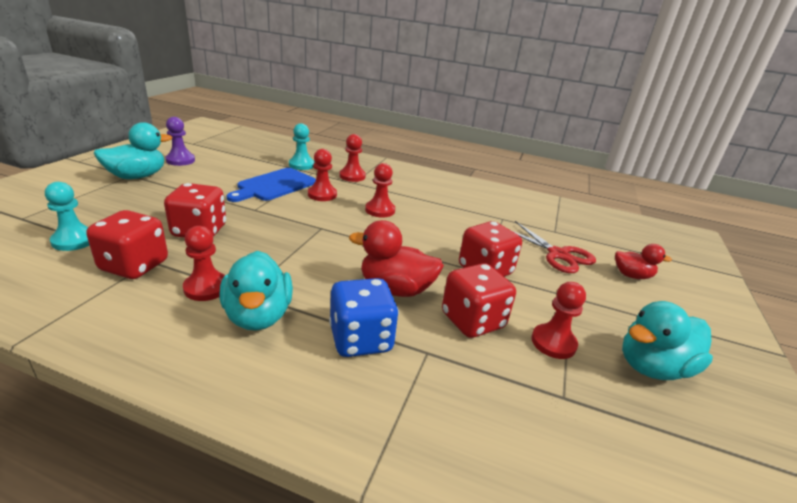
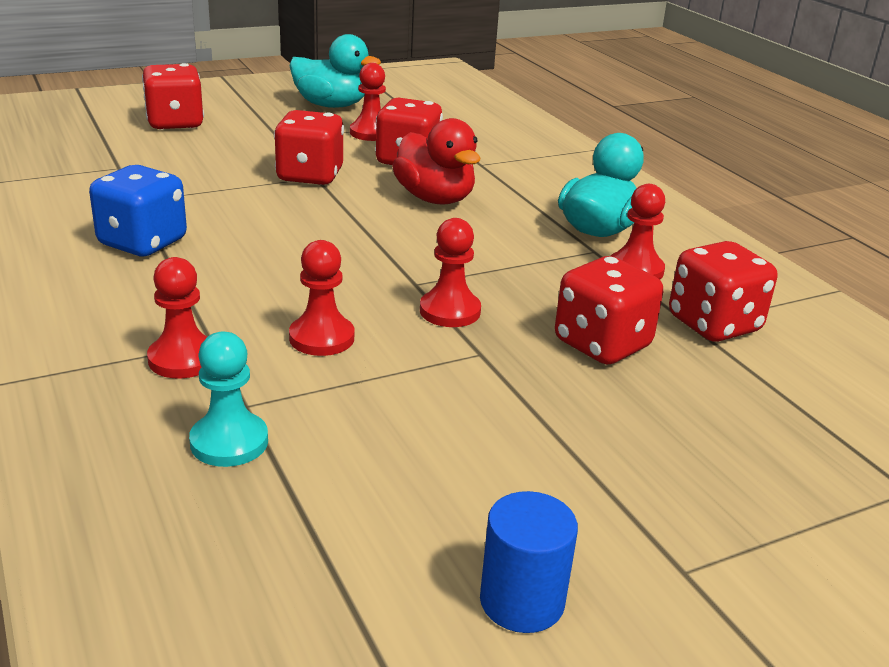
camera: 135 degrees left, 0 degrees up
turquoise pawn [45,182,90,251] -> none
turquoise duck [94,122,172,179] -> none
purple pawn [165,117,195,166] -> blue cylinder [480,491,578,633]
blue cutting board [227,168,316,202] -> none
blue dice [329,278,399,357] -> blue dice moved to [89,165,187,256]
red pawn [365,163,395,217] -> red pawn moved to [420,218,481,327]
red scissors [513,221,596,273] -> none
red duck [615,244,672,279] -> red dice [142,63,204,130]

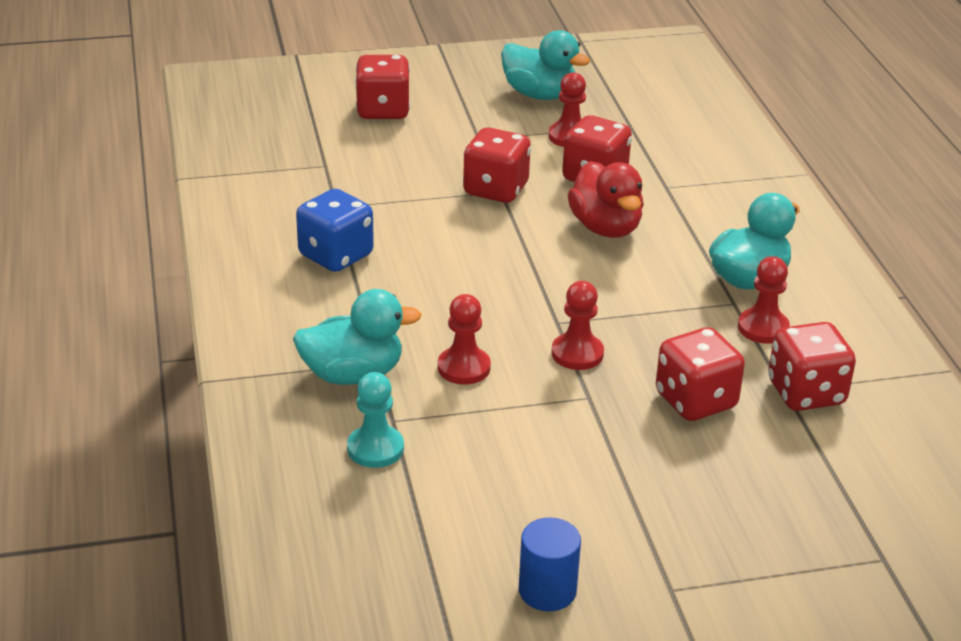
camera: 15 degrees right, 5 degrees up
red pawn [147,257,207,379] -> turquoise duck [293,289,422,385]

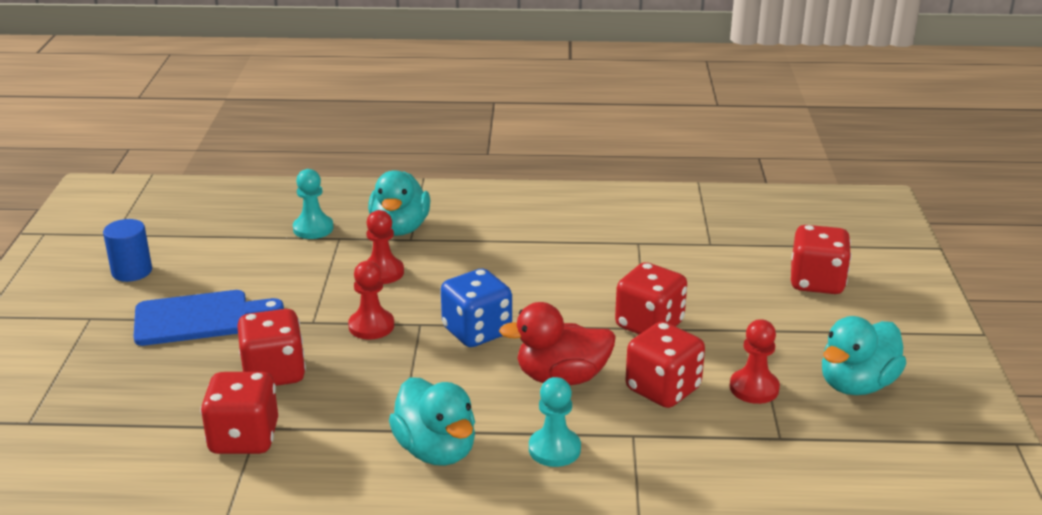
camera: 105 degrees right, 5 degrees down
blue dice [296,189,374,272] -> blue dice moved to [441,269,512,347]
red pawn [738,256,790,344] -> none
none -> blue cutting board [134,290,284,346]
none -> turquoise pawn [529,377,581,467]

